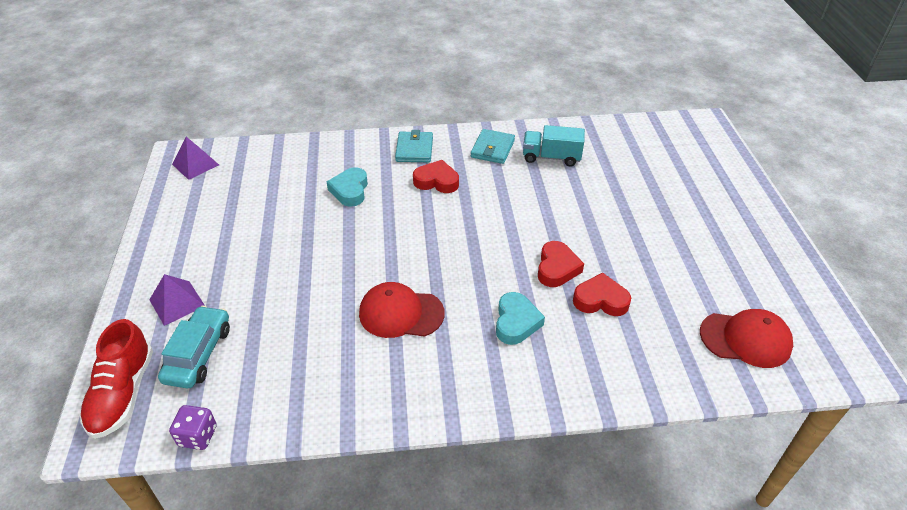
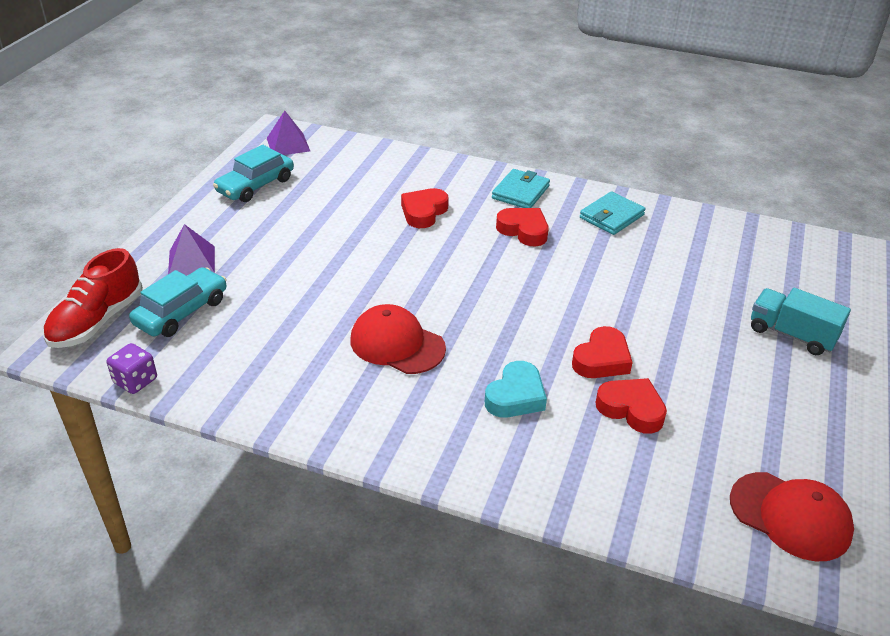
camera: 25 degrees right, 5 degrees down
turquoise heart [327,167,368,207] -> red heart [401,188,449,228]
turquoise truck [523,125,585,167] -> turquoise truck moved to [751,288,851,355]
none -> turquoise car [213,145,294,202]

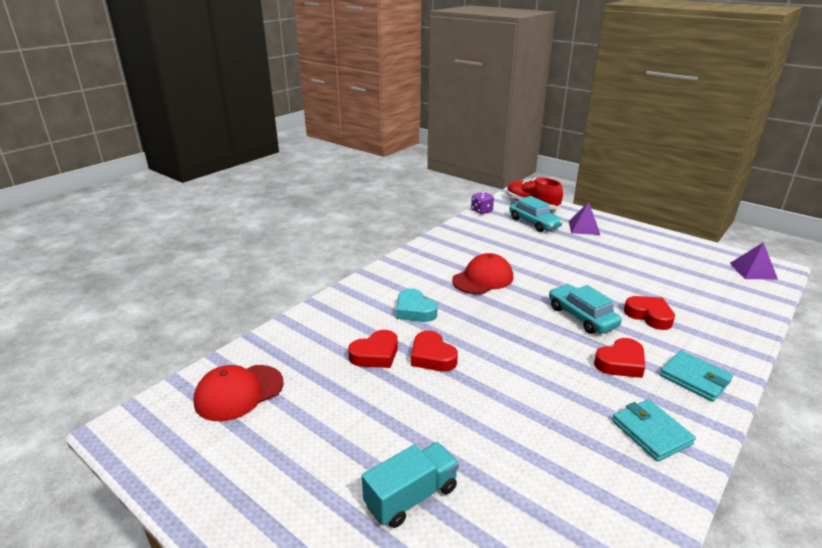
camera: 110 degrees right, 10 degrees down
turquoise car [213,145,294,202] -> turquoise car moved to [549,284,622,334]

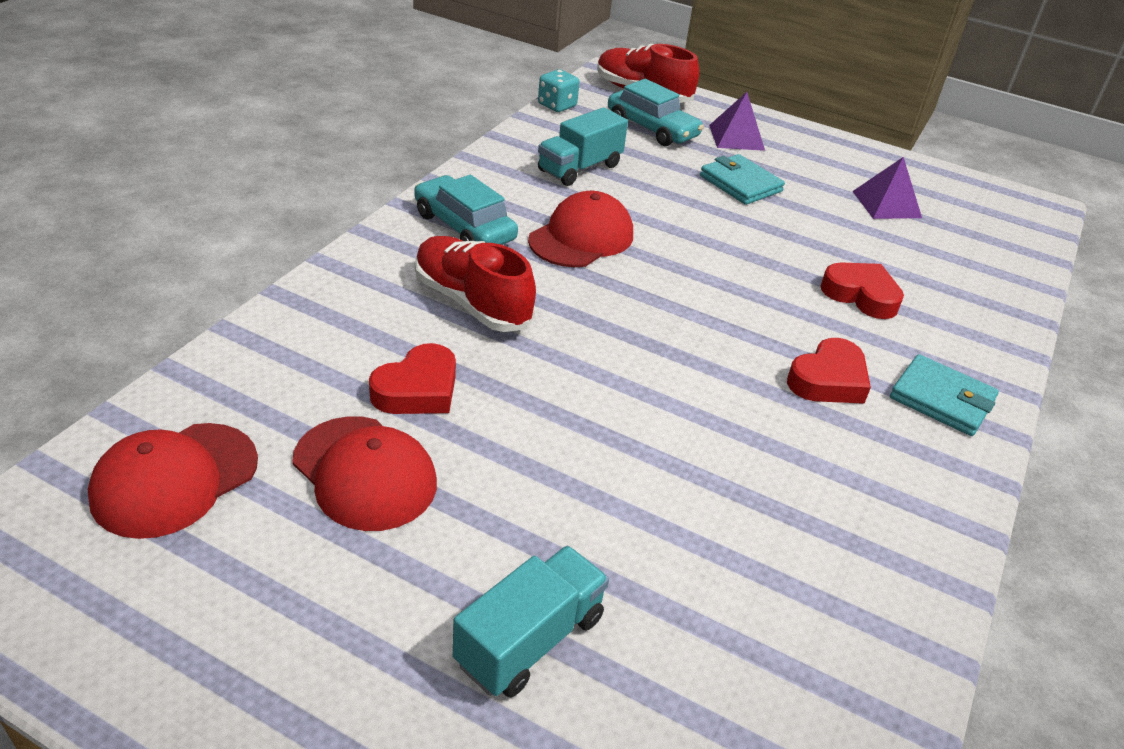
camera: 15 degrees left, 10 degrees up
turquoise heart [396,288,438,322] -> red shoe [415,236,536,332]
red heart [411,330,458,372] -> none
purple dice [471,192,494,214] -> turquoise dice [538,69,580,112]
turquoise car [549,284,622,334] -> turquoise car moved to [414,175,518,245]
turquoise wallet [612,399,696,462] -> turquoise wallet moved to [700,154,785,205]
purple pyramid [730,242,778,279] -> purple pyramid moved to [853,157,922,219]
none -> red cap [292,416,437,531]
none -> turquoise truck [538,107,628,186]

